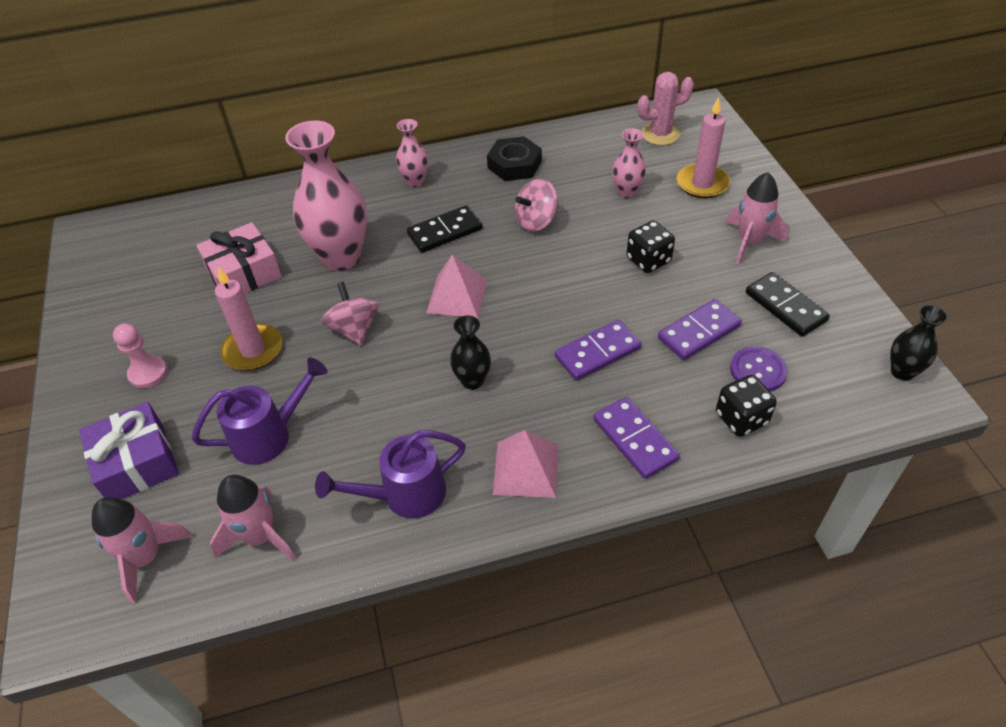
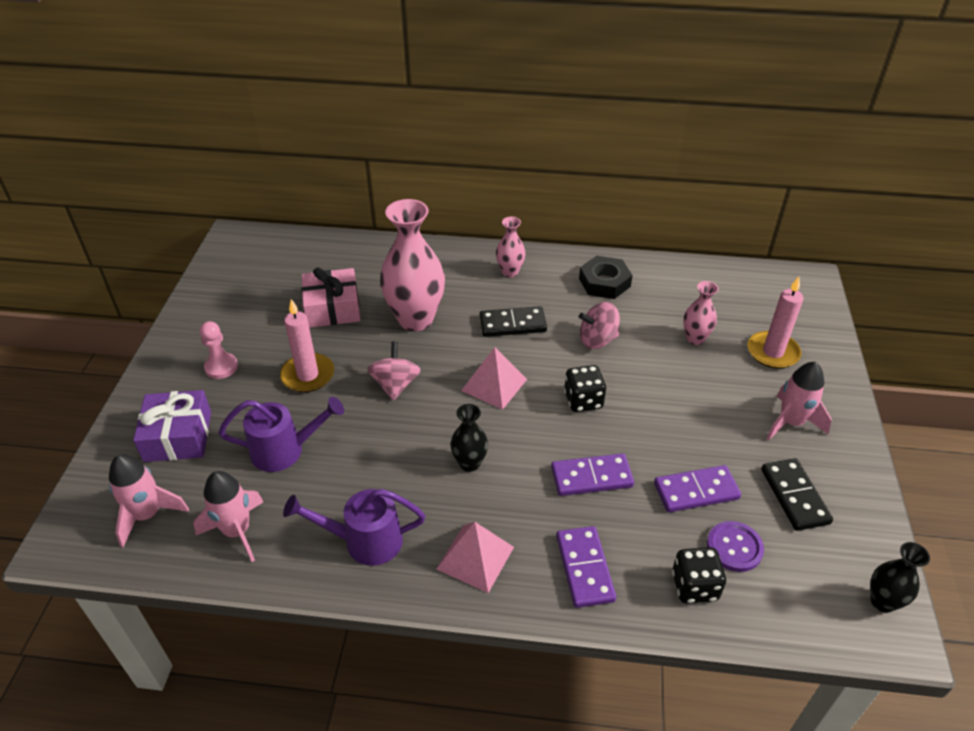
camera: 20 degrees right, 5 degrees down
black dice [627,221,675,273] -> black dice moved to [564,365,606,412]
pink cactus [637,72,694,145] -> none

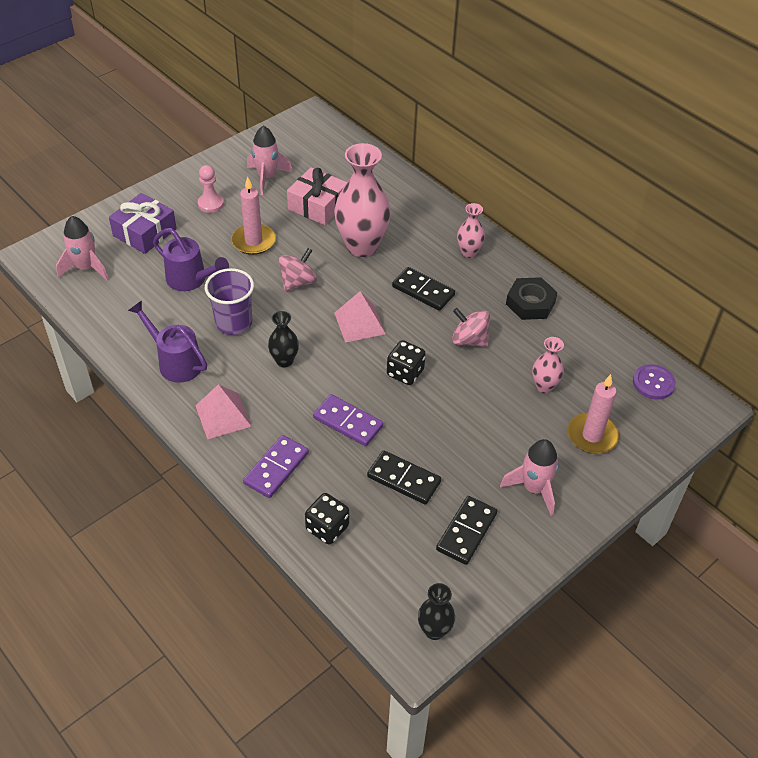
camera: 40 degrees right, 5 degrees up
pink rocket [193,471,263,562] -> pink rocket moved to [247,126,293,195]
purple domino [654,465,741,512] -> black domino [367,450,441,505]
purple button [707,521,764,572] -> purple button moved to [633,364,676,399]
none -> purple cup [205,268,254,335]

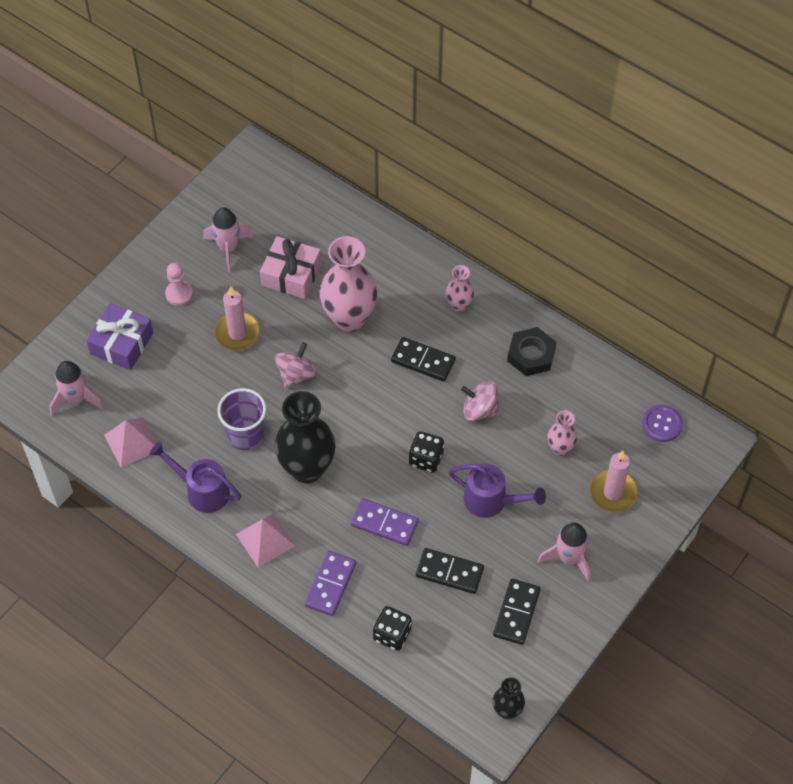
camera: 10 degrees left, 10 degrees up
purple watering can [153,228,229,291] -> purple watering can moved to [448,464,546,518]
black vase [268,311,299,368] -> black vase [275,391,335,483], size x2.00
pink pyramid [334,291,386,343] -> pink pyramid moved to [104,418,156,468]

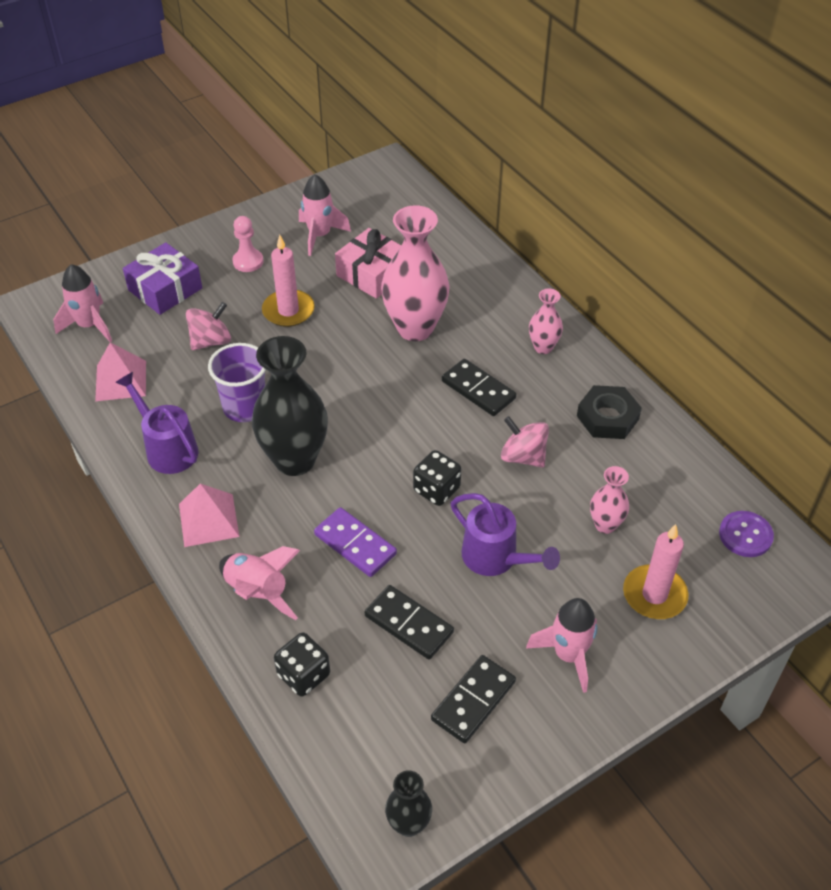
camera: 20 degrees right, 10 degrees down
pink spinning top [275,342,317,388] -> pink spinning top moved to [186,302,231,350]
purple domino [304,551,356,616] -> pink rocket [219,546,300,620]

